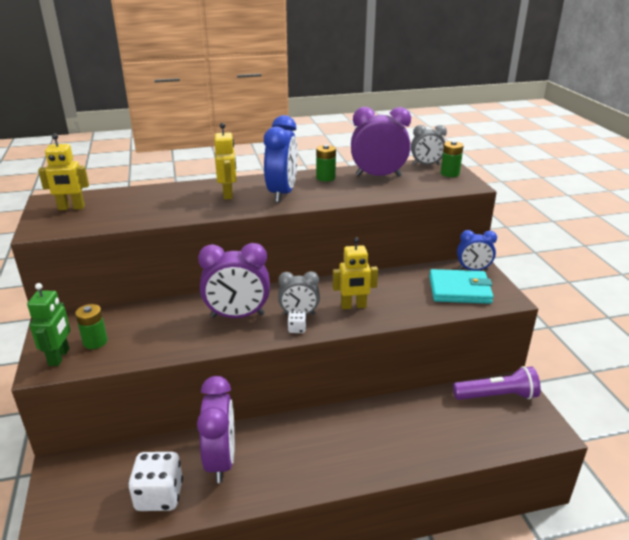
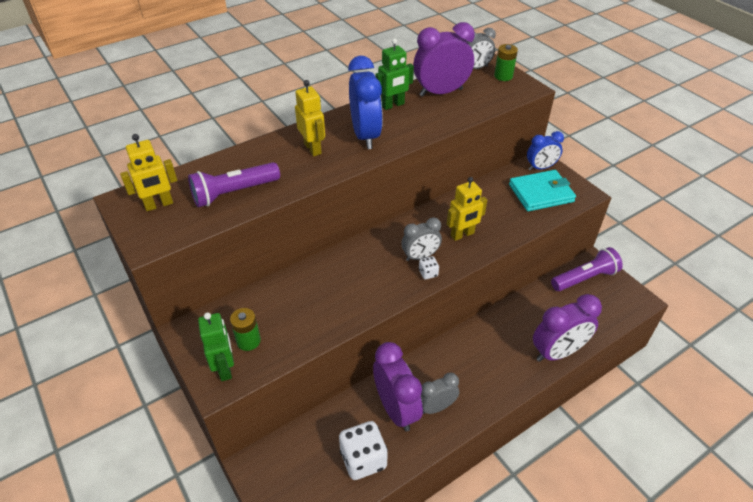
camera: 20 degrees left, 15 degrees up
purple clock [198,243,270,318] -> purple clock moved to [533,294,602,362]
green battery [316,145,336,182] -> green robot [376,38,414,110]
none -> purple flashlight [188,162,280,207]
none -> grey clock [421,373,459,414]

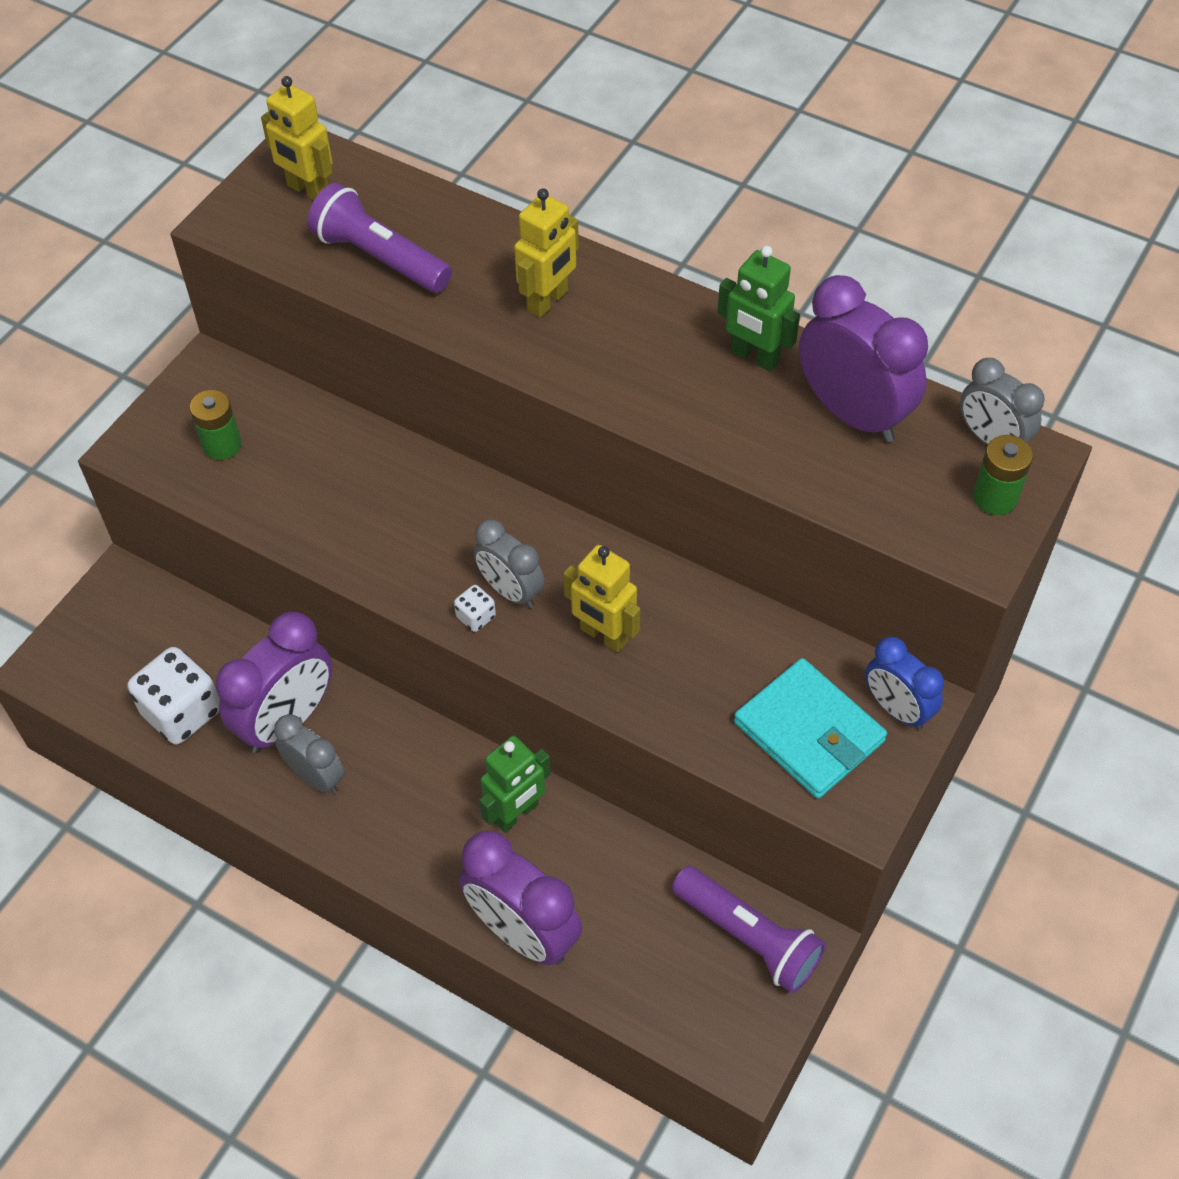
camera: 65 degrees right, 10 degrees up
green robot [198,312,234,381] -> green robot moved to [479,736,551,832]
blue clock [348,56,383,149] -> none

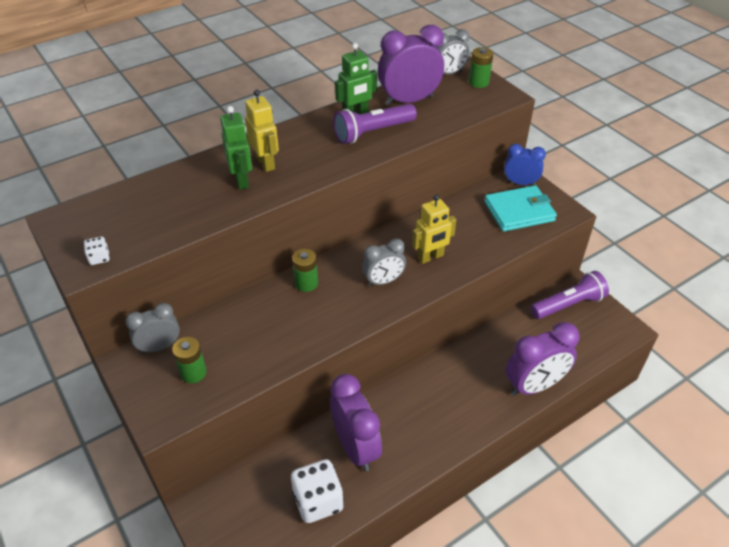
camera: 65 degrees left, 10 degrees down
yellow robot [261,76,332,201] -> none
grey clock [274,714,345,794] -> grey clock moved to [125,303,180,353]
purple flashlight [307,183,452,293] -> purple flashlight moved to [333,104,417,144]
white dice [454,585,496,632] -> white dice moved to [84,236,110,265]
green robot [479,736,551,832] -> green robot moved to [220,106,252,190]
blue clock [865,637,944,730] -> blue clock turned 150 degrees counterclockwise [504,144,546,186]
none -> green battery [292,249,318,292]

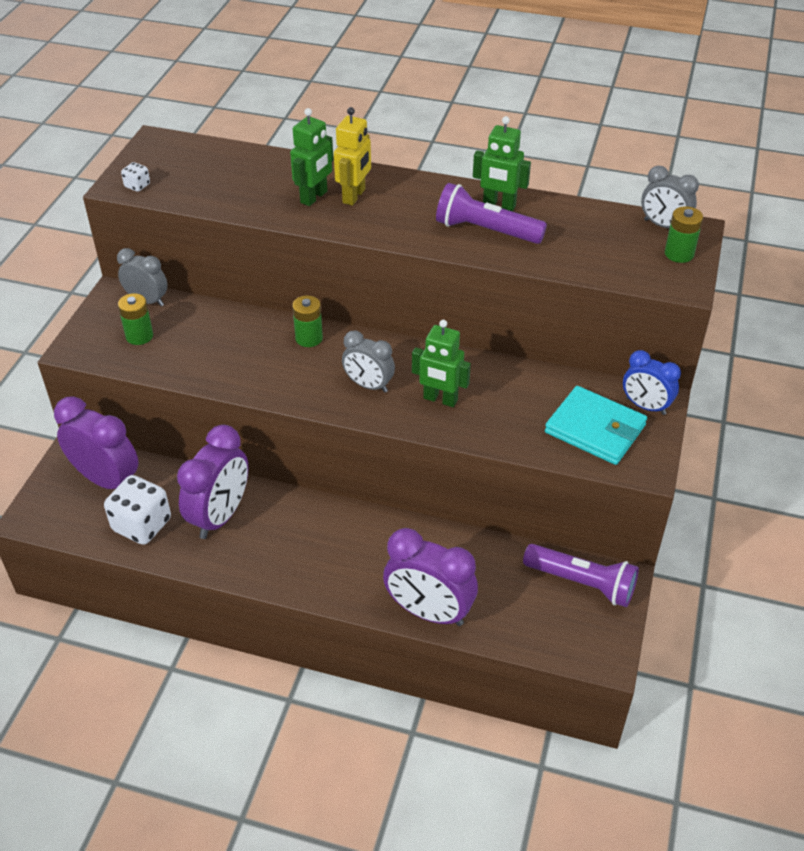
camera: 50 degrees right, 0 degrees up
purple clock [378,25,444,105] -> purple clock moved to [54,396,138,489]
yellow robot [412,194,456,264] -> green robot [412,320,471,407]
blue clock [504,144,546,186] -> blue clock turned 150 degrees clockwise [623,350,681,415]

